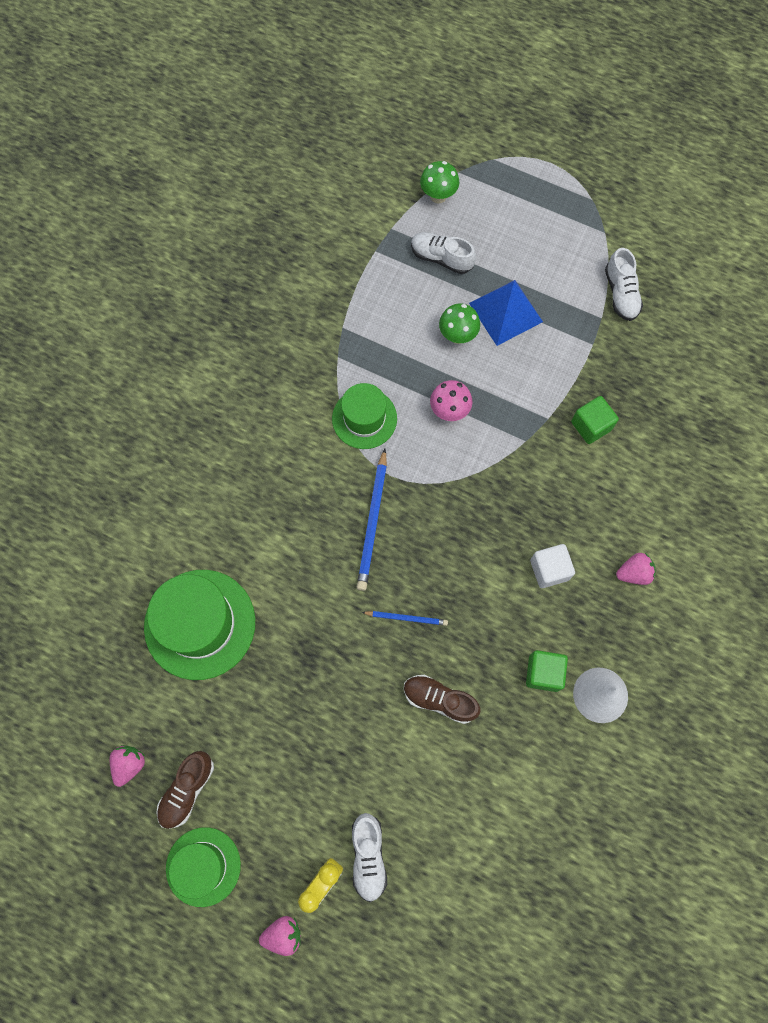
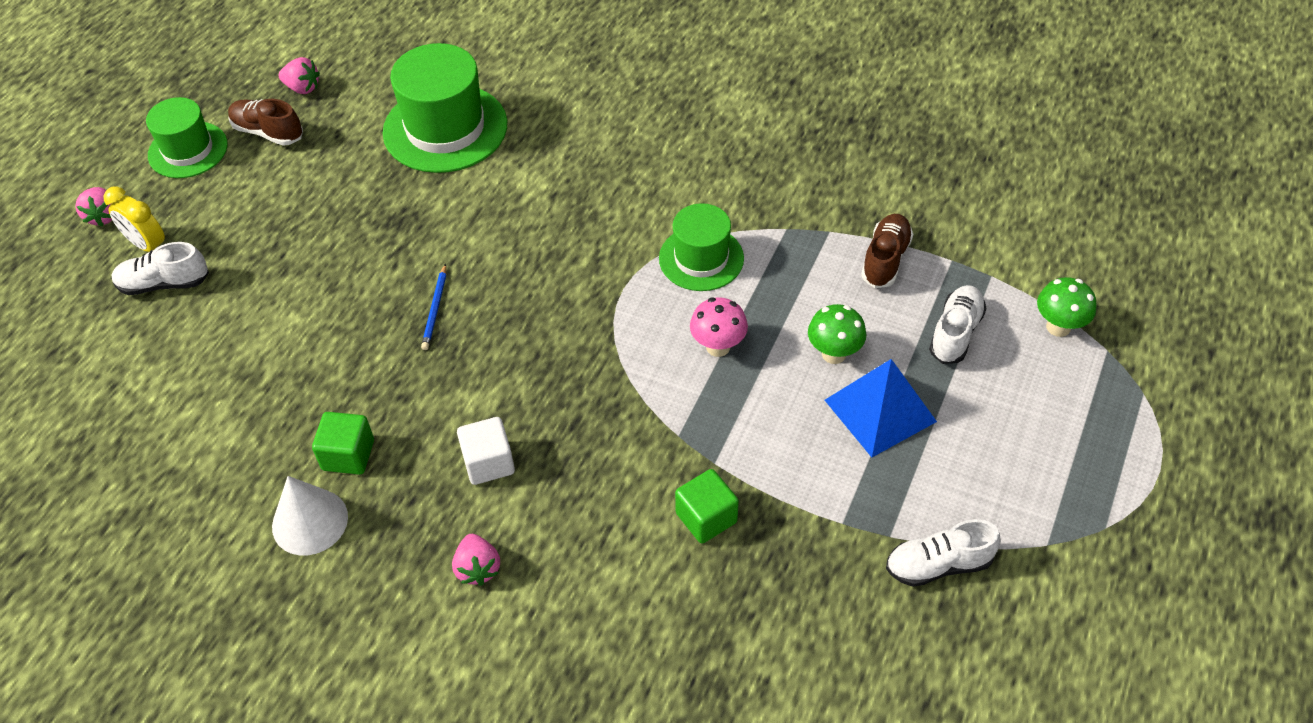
camera: 90 degrees right, 20 degrees down
blue pencil [357,449,387,591] -> none
brown shoe [404,675,481,724] -> brown shoe moved to [861,214,913,288]

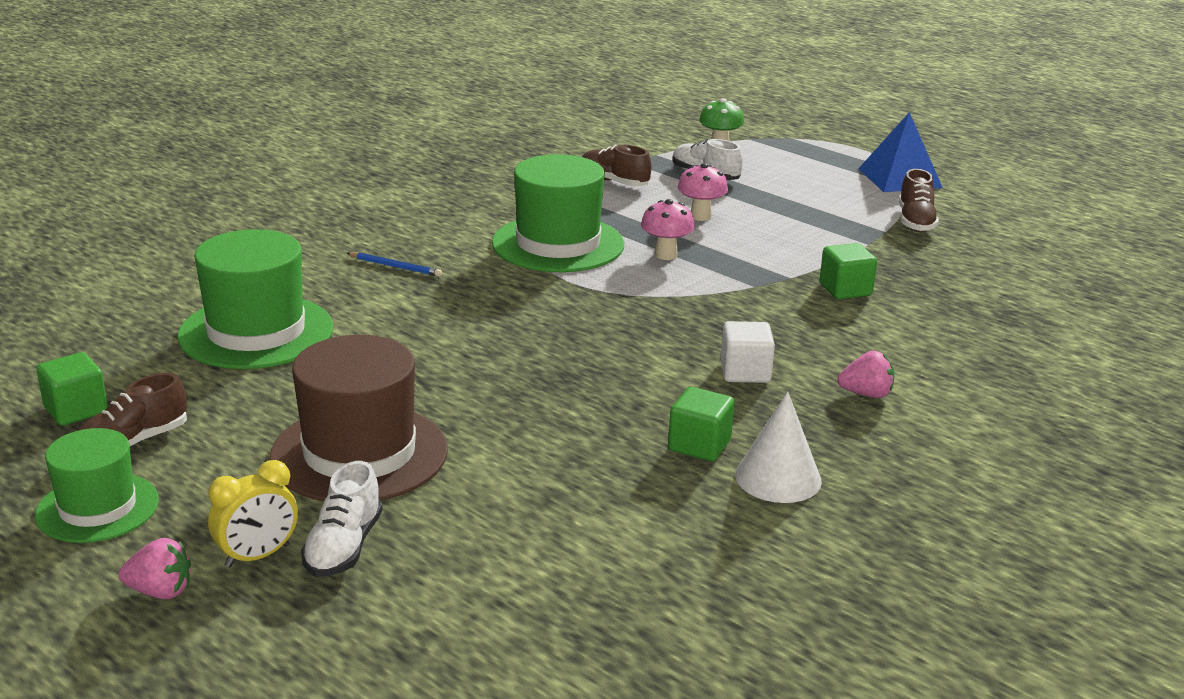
camera: 75 degrees left, 25 degrees down
pink strawberry [278,57,320,94] -> green cube [36,352,108,426]
blue pencil [421,264,446,350] -> blue pencil moved to [347,252,442,277]
green hat [659,203,744,291] -> green hat [492,154,624,272], size x1.60
green mushroom [808,304,866,364] -> pink mushroom [678,163,728,221]
blue pyramid [825,359,937,457] -> blue pyramid moved to [858,112,943,192]
white shoe [886,519,1001,587] -> brown shoe [899,169,939,232]
none -> brown hat [270,335,448,501]

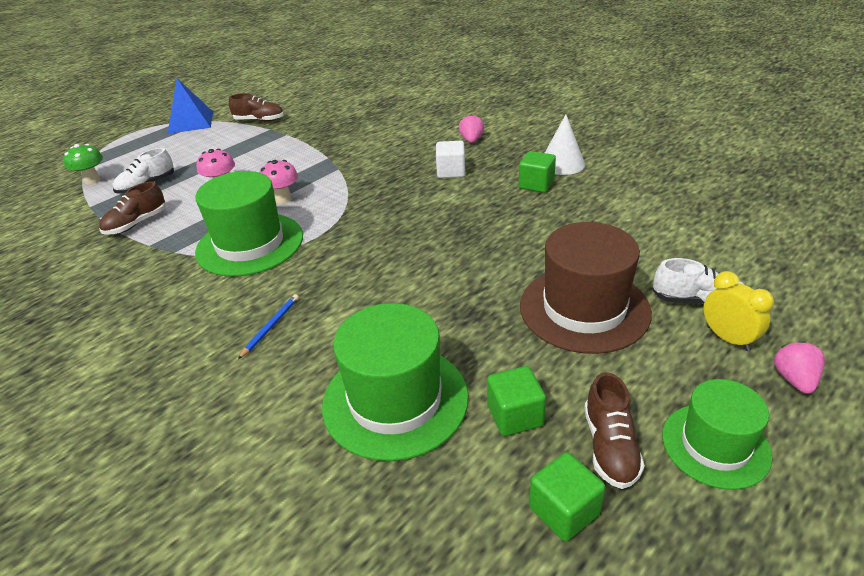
camera: 85 degrees left, 10 degrees up
brown shoe [77,373,187,447] -> brown shoe turned 45 degrees clockwise [584,372,645,489]
green cube [820,243,877,299] -> green cube moved to [487,366,546,436]

